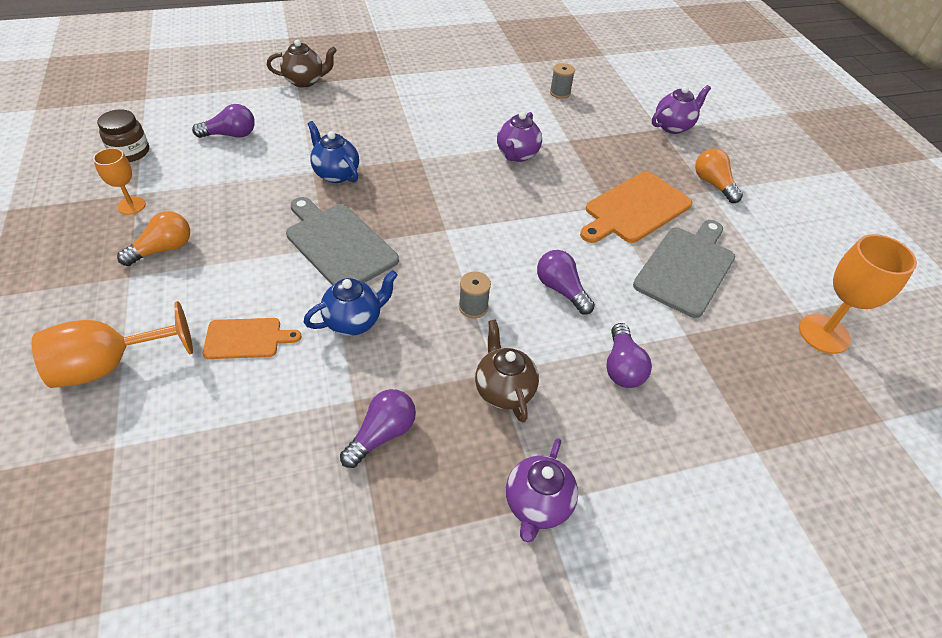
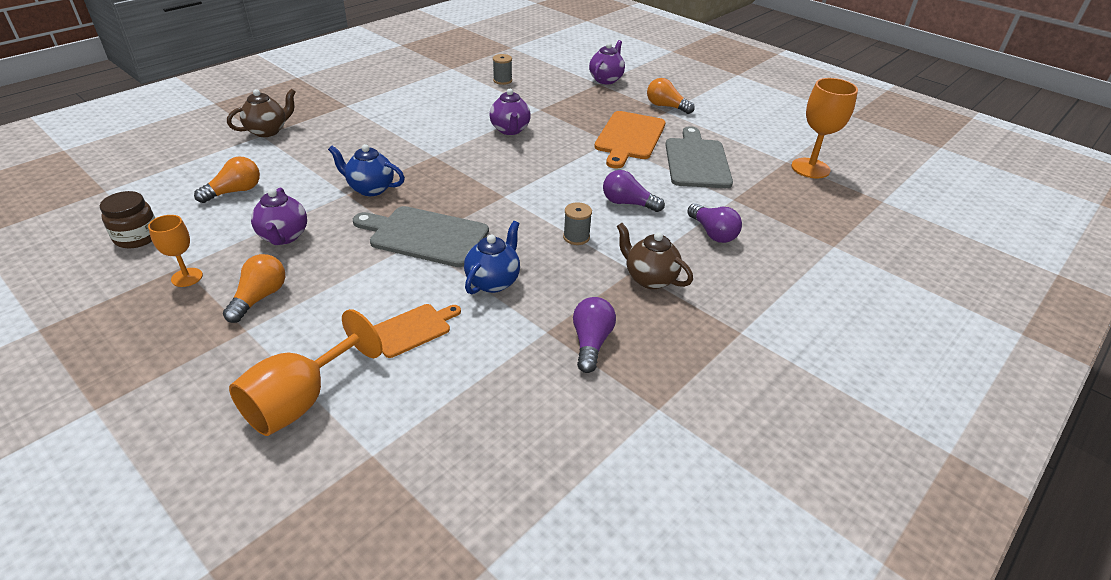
camera: 30 degrees left, 10 degrees down
purple light bulb [192,104,255,138] -> orange light bulb [194,157,260,203]
purple teapot [506,438,578,542] -> purple teapot moved to [251,187,307,245]

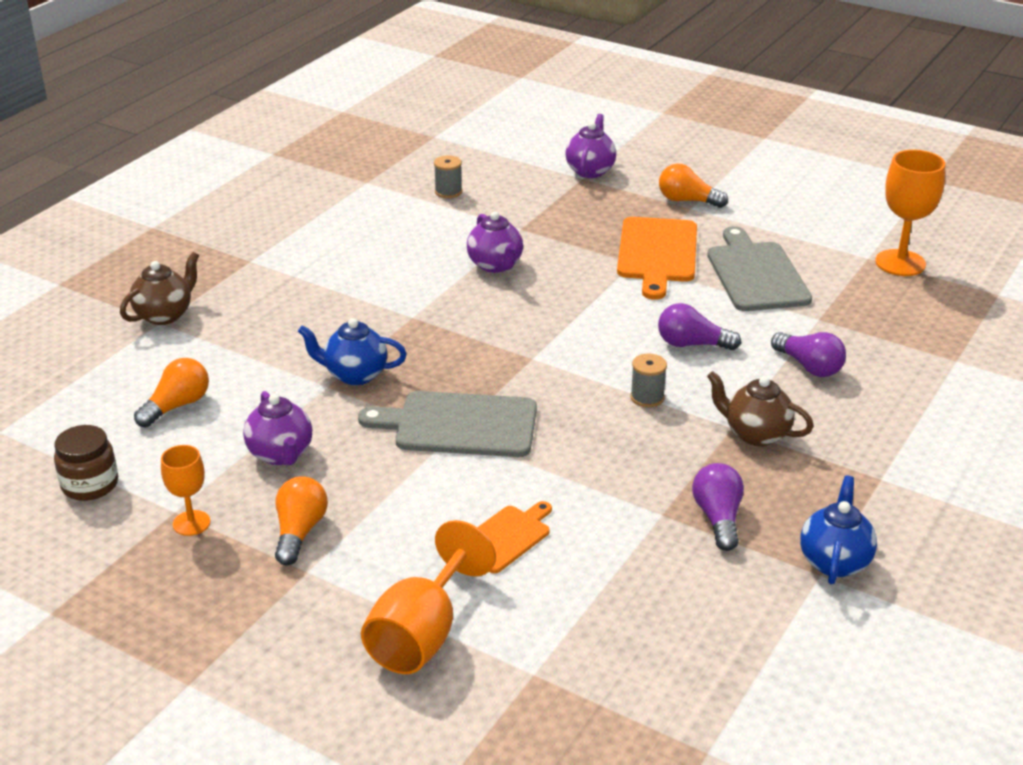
camera: 10 degrees left, 5 degrees down
blue teapot [464,221,520,294] -> blue teapot moved to [800,476,877,584]

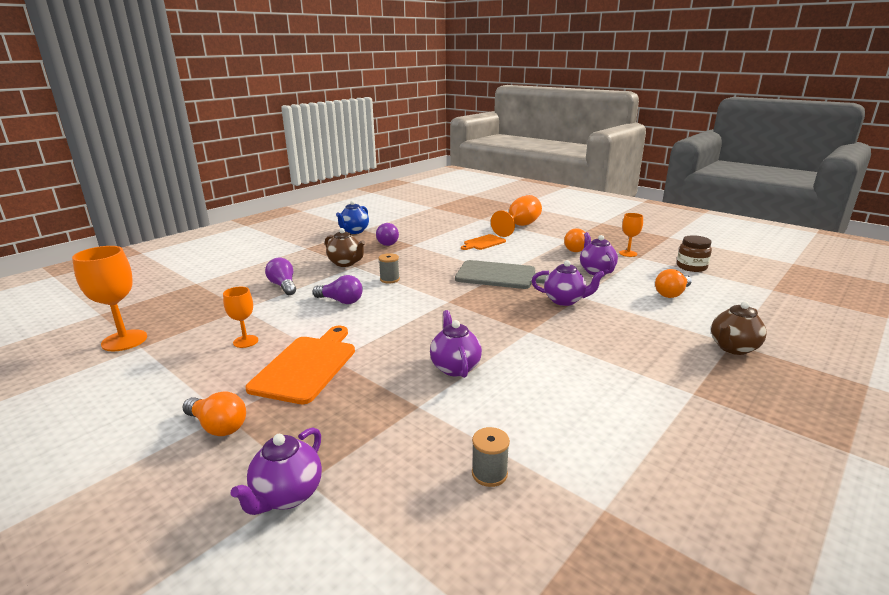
camera: 170 degrees left, 10 degrees down
blue teapot [298,318,407,385] -> purple teapot [532,260,605,306]
grey cutting board [707,226,812,311] -> orange goblet [223,287,258,348]

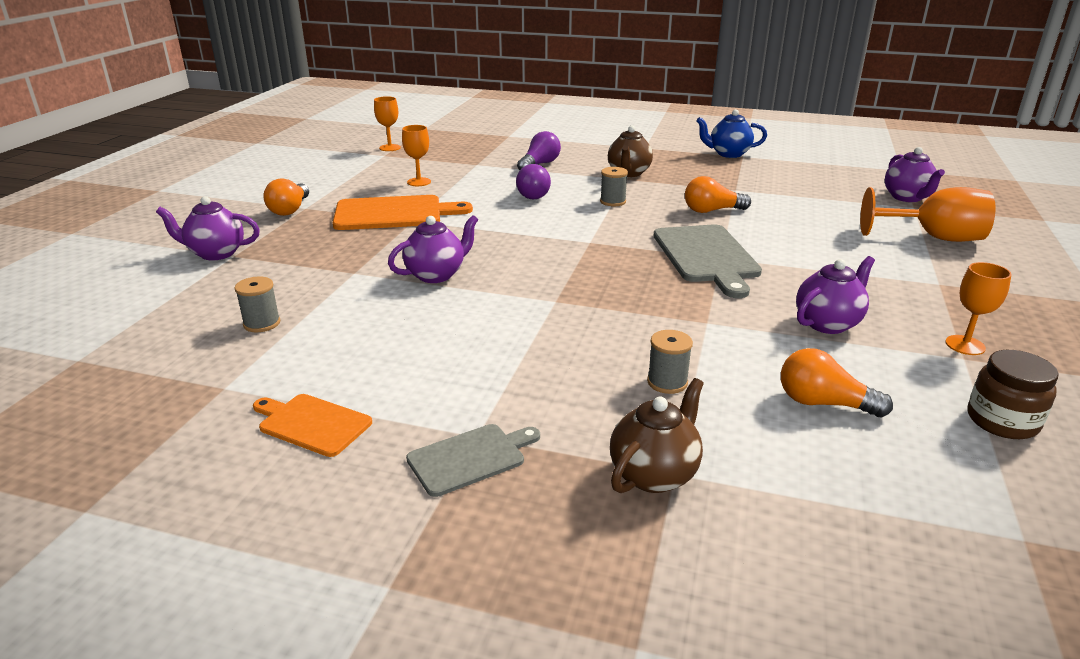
camera: 65 degrees right, 5 degrees up
orange goblet [72,246,147,351] -> orange goblet [374,96,401,151], size x0.59
purple light bulb [376,223,399,246] -> none
orange cutting board [461,234,506,250] -> orange cutting board moved to [253,394,372,457]
purple teapot [532,260,605,306] -> purple teapot moved to [885,147,945,202]
orange light bulb [564,228,586,252] -> orange light bulb moved to [685,176,751,213]
brown teapot [711,301,766,355] -> brown teapot turned 105 degrees clockwise [610,378,704,493]
none -> grey cutting board [406,424,540,497]
none -> grey spool [647,330,693,394]

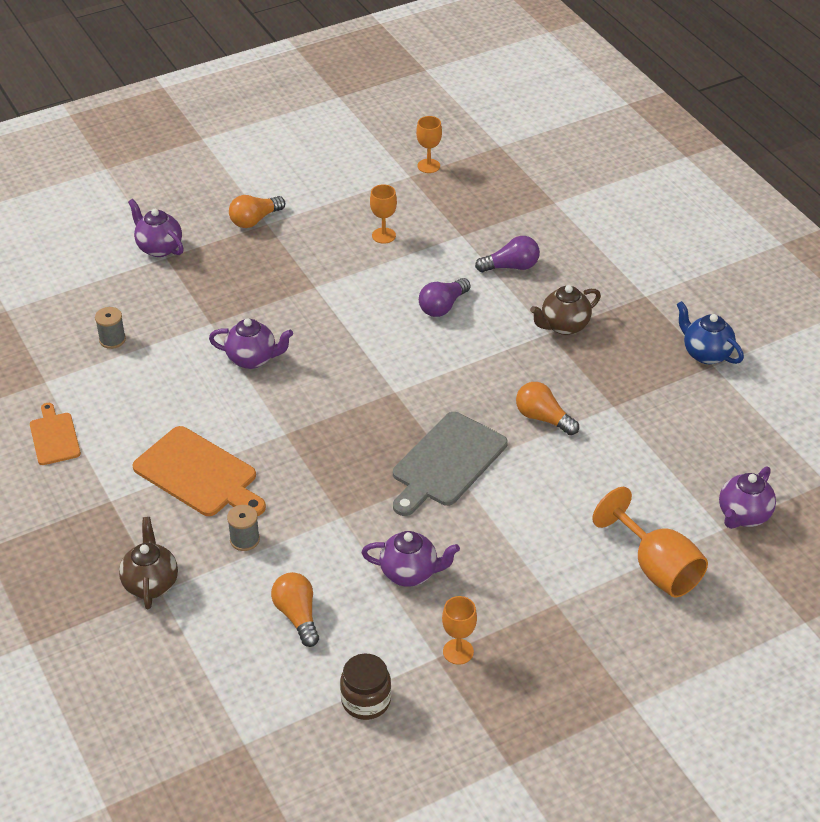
camera: 45 degrees right, 15 degrees up
orange cutting board [333,195,473,230] -> orange cutting board moved to [132,426,266,516]
grey cutting board [406,424,540,497] -> none
grey spool [600,167,628,206] -> none
brown teapot [610,378,704,493] -> brown teapot turned 90 degrees counterclockwise [119,517,178,609]

